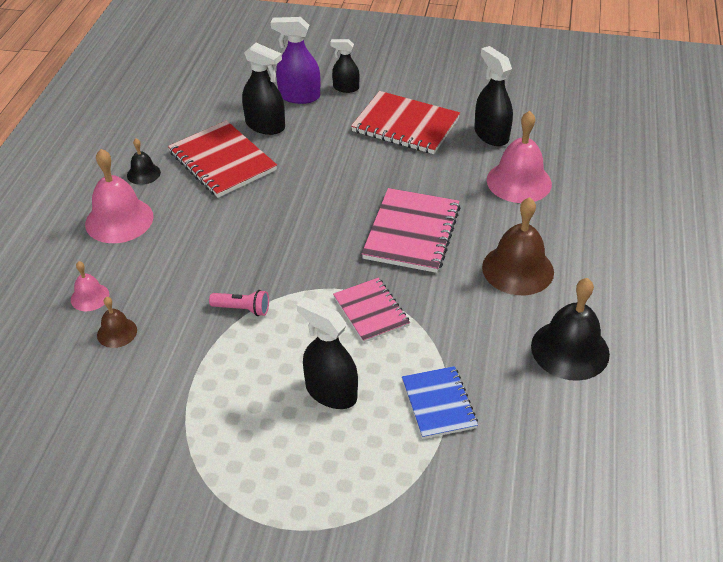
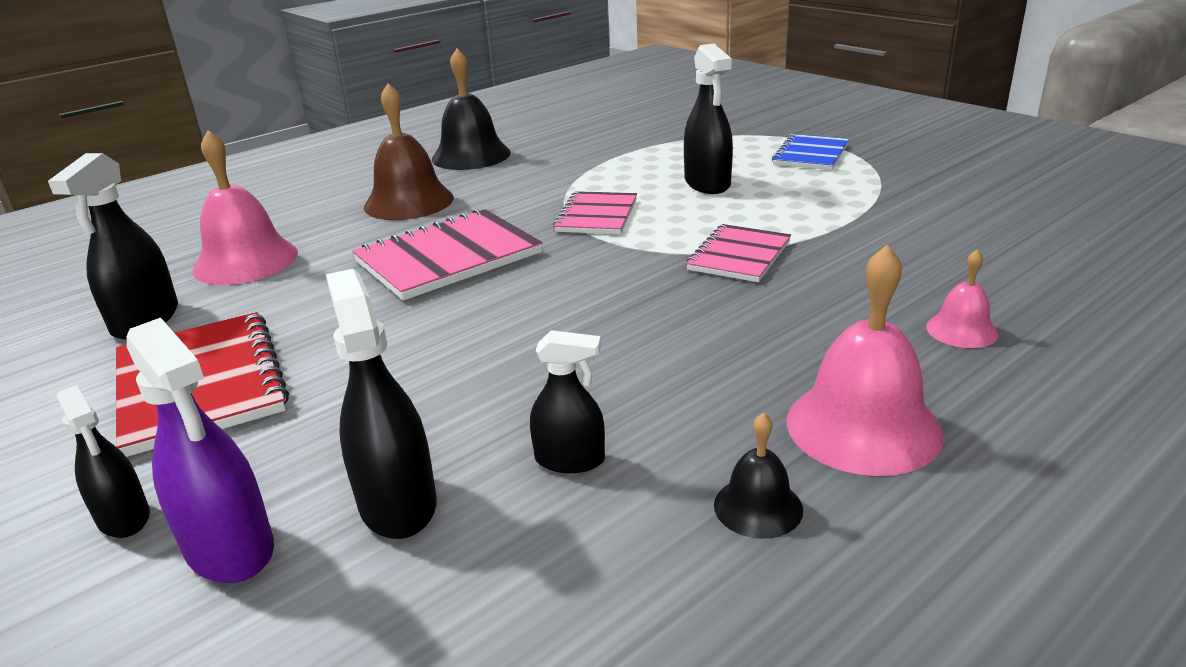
camera: 140 degrees left, 15 degrees down
brown bell [97,297,137,348] -> none
red notebook [168,120,277,198] -> black spray bottle [530,330,605,473]
pink flashlight [209,290,269,316] -> pink notebook [686,224,791,282]
blue notebook [402,366,478,439] -> blue notebook moved to [772,134,849,170]

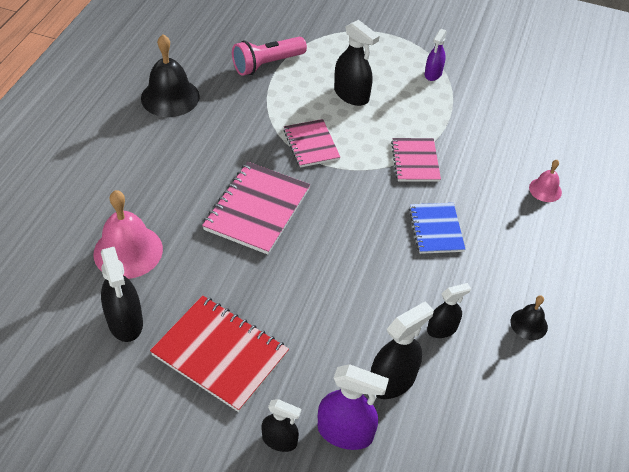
camera: 35 degrees left, 20 degrees up
black spray bottle [326,269,436,539] -> black spray bottle turned 105 degrees clockwise [371,301,434,399]
brown bell [364,83,454,220] -> none
blue notebook [772,134,849,170] -> blue notebook moved to [409,203,466,254]
pink bell [787,245,944,476] -> none
none -> pink flashlight [232,37,307,76]
none -> purple spray bottle [425,29,447,81]

